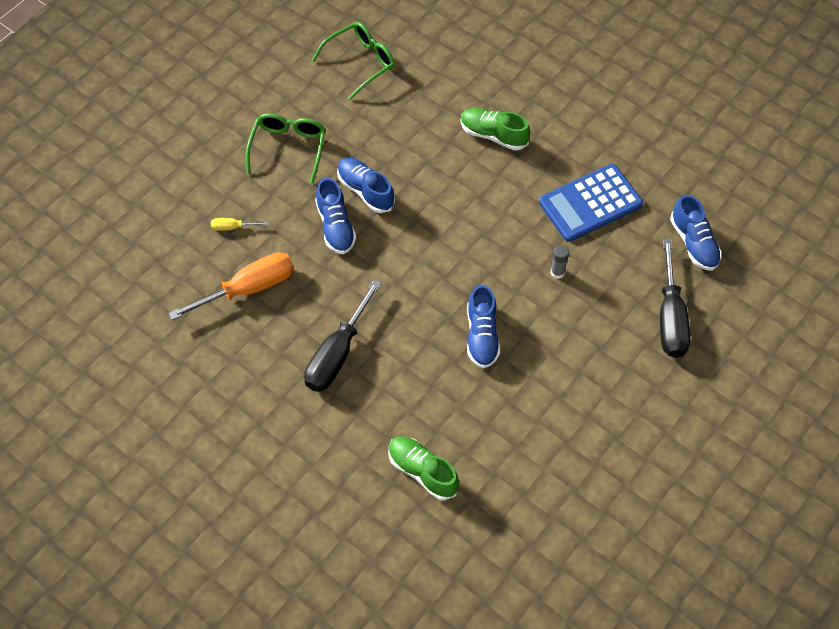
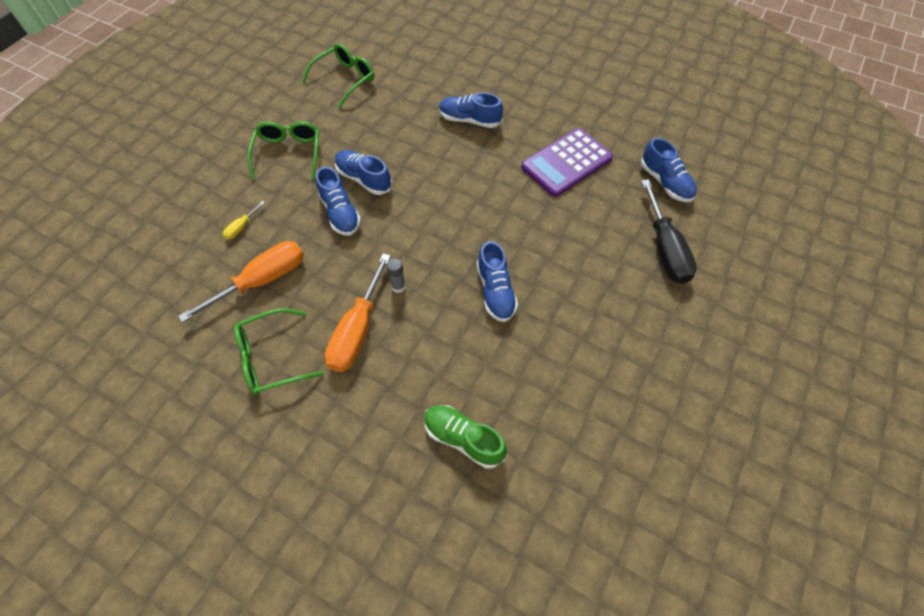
camera: 10 degrees left, 0 degrees up
yellow screwdriver [211,218,268,231] -> yellow screwdriver turned 45 degrees counterclockwise [223,201,265,240]
black screwdriver [304,280,382,392] -> orange screwdriver [325,254,391,372]
green shoe [460,108,530,151] -> blue shoe [439,93,503,128]
blue calculator [539,164,643,242] -> purple calculator [521,128,613,197]
grey glue stick [551,245,569,279] -> grey glue stick moved to [387,258,406,293]
none -> green glasses [234,308,324,395]

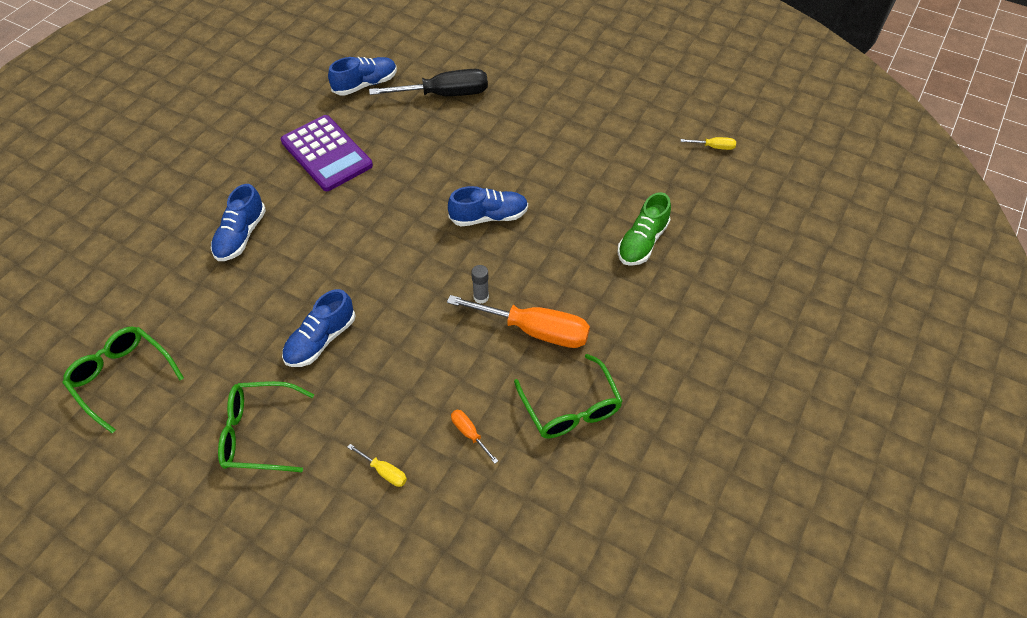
camera: 90 degrees left, 5 degrees down
orange screwdriver [178,241,304,323] -> orange screwdriver [451,410,498,464], size x0.44
blue shoe [316,166,361,236] -> none
none -> yellow screwdriver [681,137,736,150]

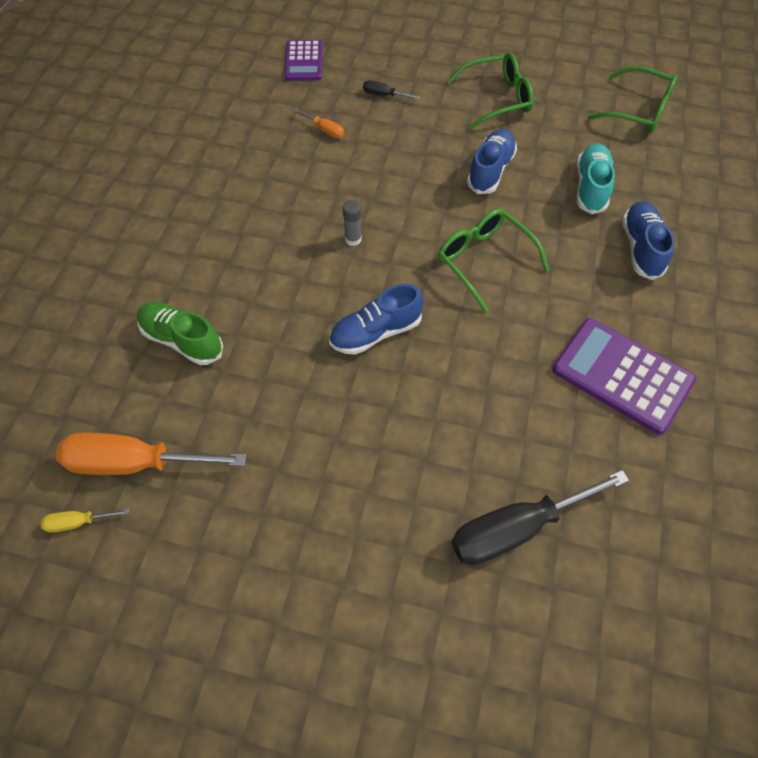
camera: 165 degrees right, 5 degrees up
blue shoe [328,57,397,96] -> none
yellow screwdriver [347,444,407,487] -> black screwdriver [363,80,420,99]
orange screwdriver [447,295,590,348] -> orange screwdriver moved to [56,433,246,475]
green glasses [514,354,623,438] -> green glasses moved to [438,208,549,312]
green shoe [618,192,671,266] -> green shoe turned 75 degrees counterclockwise [137,302,223,365]
none -> purple calculator [285,40,323,81]
none -> turquoise shoe [577,143,615,214]

